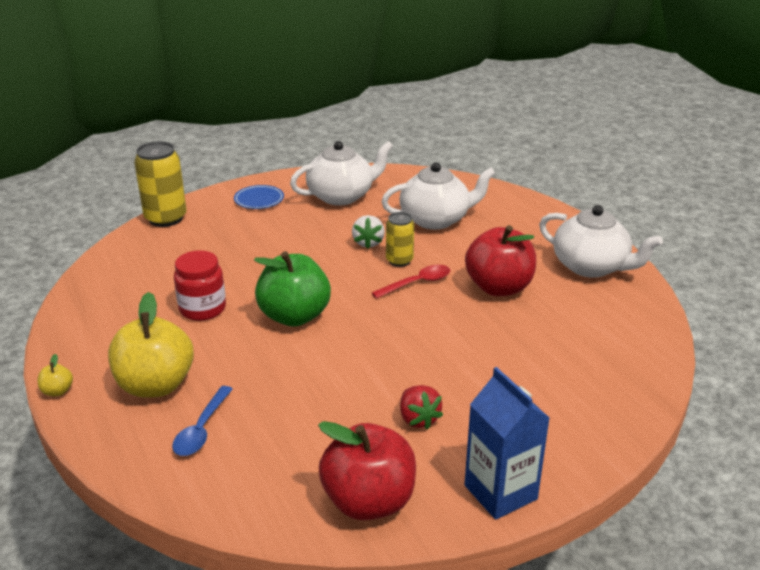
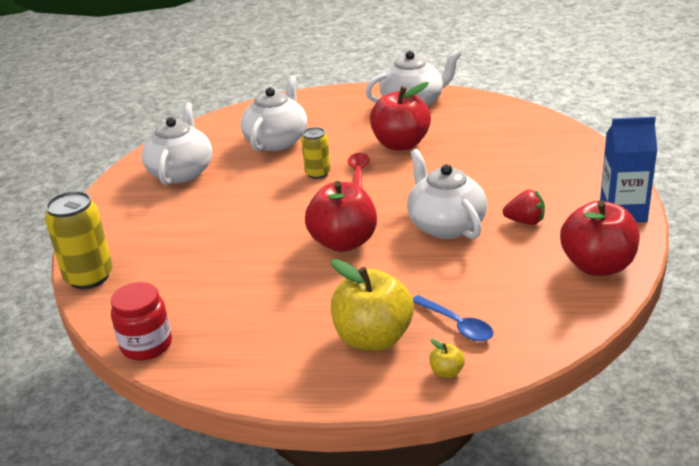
camera: 55 degrees left, 0 degrees up
yellow apple [38,354,73,396] -> yellow apple moved to [429,339,465,378]
red jar [174,250,226,321] -> red jar moved to [111,282,172,361]
blue plate [234,185,284,209] -> none
green apple [254,251,331,327] -> red apple [305,181,377,252]
white strawberry [352,215,385,249] -> none
none -> white teapot [407,149,487,239]

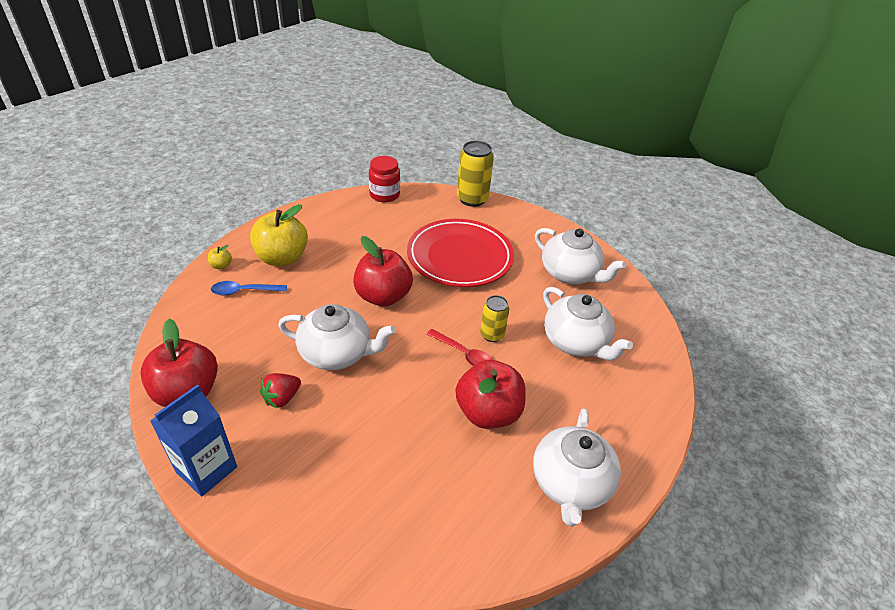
camera: 120 degrees right, 10 degrees up
none -> red plate [407,219,514,287]

